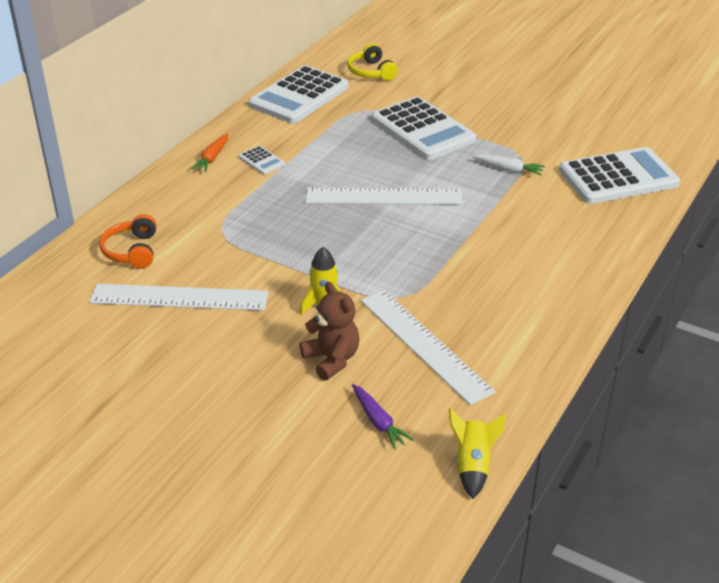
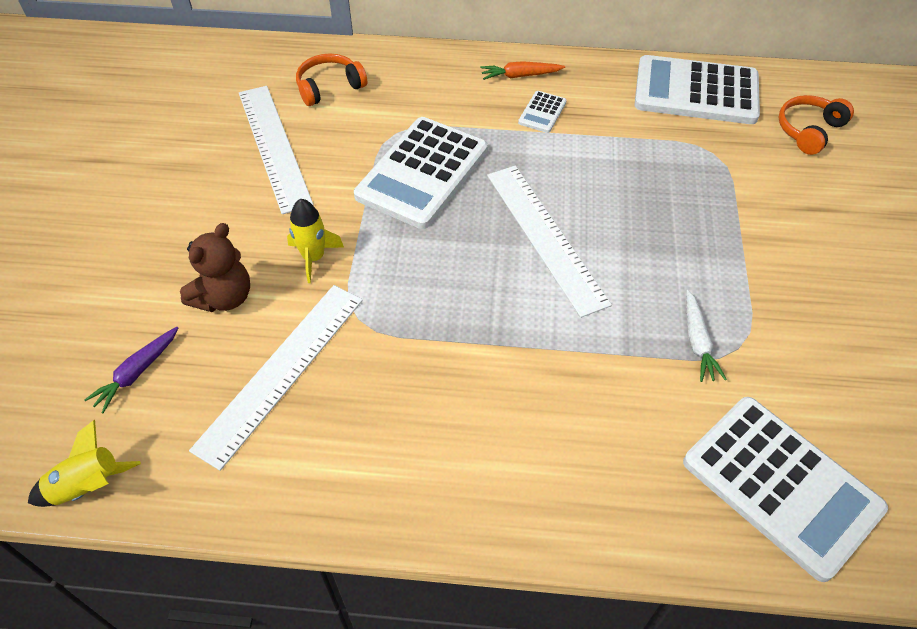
camera: 65 degrees right, 15 degrees up
yellow headphones [347,44,398,81] -> orange headphones [778,95,854,155]
white calculator [372,96,476,160] -> white calculator moved to [354,117,488,229]

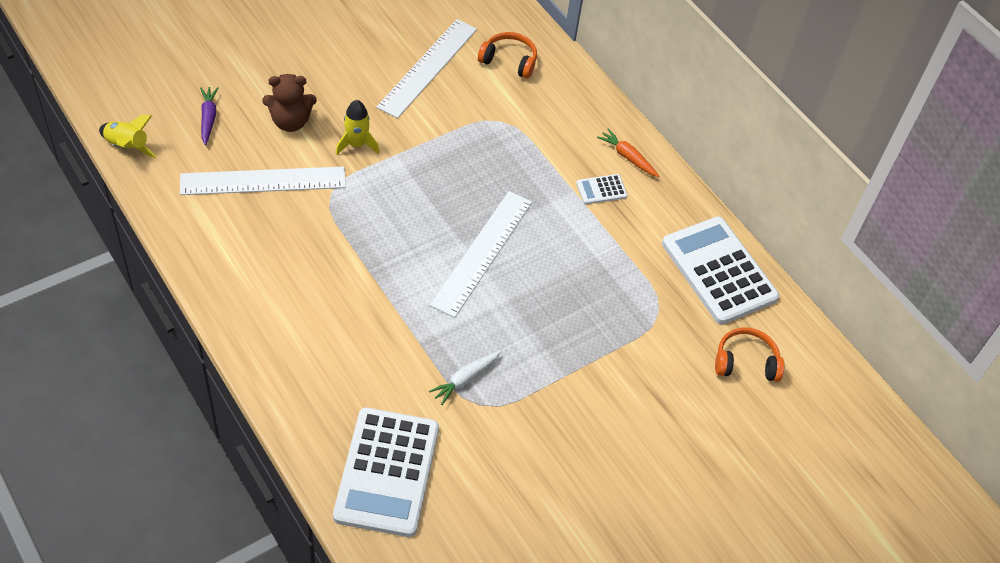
camera: 45 degrees right, 0 degrees up
purple carrot [84,327,178,413] -> purple carrot turned 90 degrees clockwise [200,87,218,145]
white calculator [354,117,488,229] -> none

